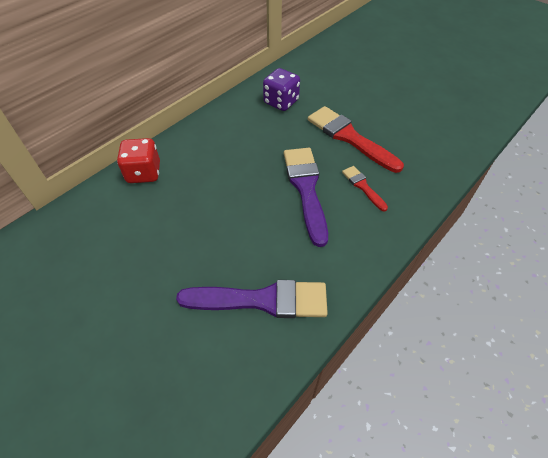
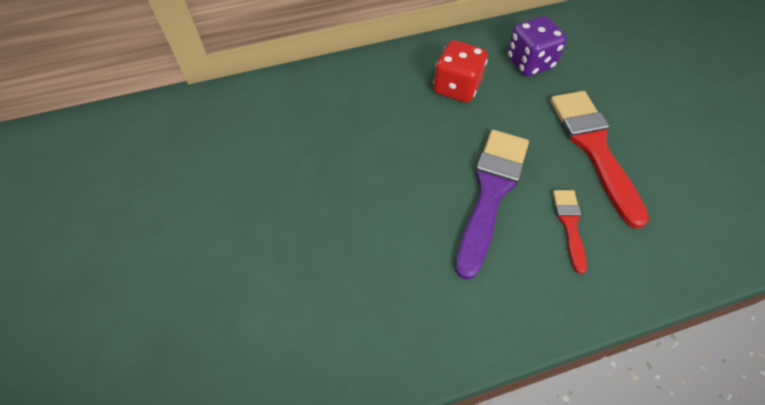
camera: 30 degrees right, 5 degrees up
red dice [117,138,160,183] -> red dice moved to [433,40,488,103]
purple brush [176,280,328,318] -> none

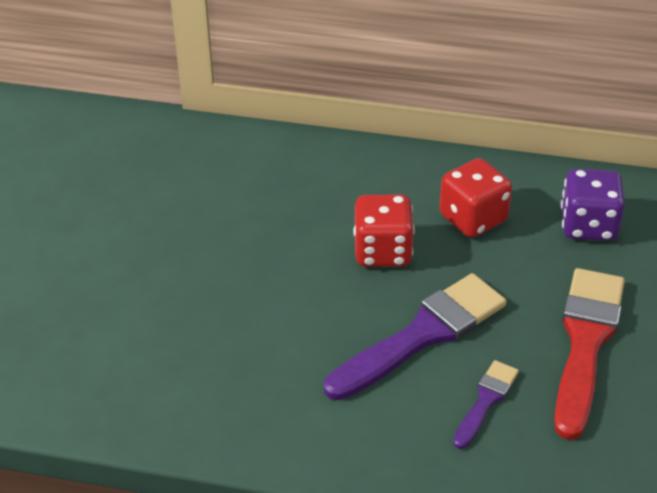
camera: 30 degrees right, 15 degrees down
red brush [553,190,587,274] -> purple brush [453,360,519,449]
none -> red dice [353,195,415,267]

